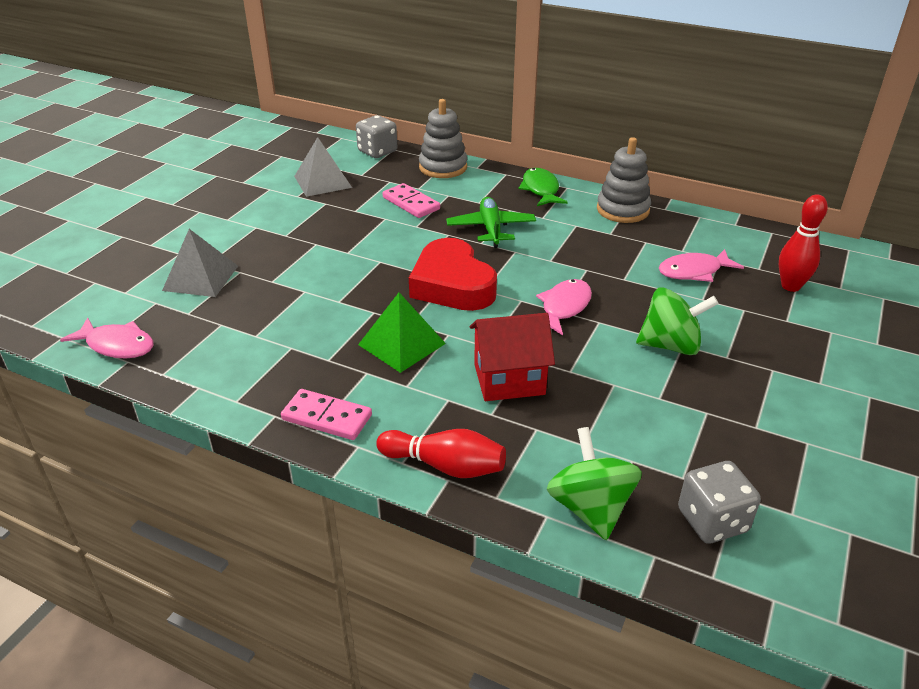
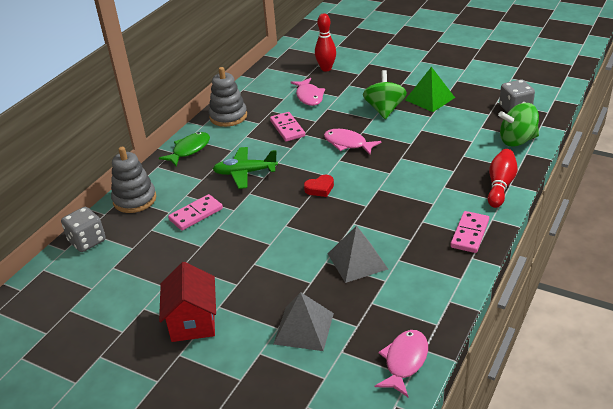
camera: 85 degrees left, 0 degrees up
grey pyramid [294,137,352,197] -> grey pyramid moved to [328,225,388,283]
green pyramid [358,293,446,373] -> green pyramid moved to [405,67,455,112]
red heart [409,238,497,311] -> red heart [304,175,334,197], size x0.44
red house [470,313,555,401] -> red house moved to [159,262,216,342]
green fish [519,168,568,206] -> green fish turned 135 degrees clockwise [159,132,210,166]
none -> pink domino [270,112,305,142]

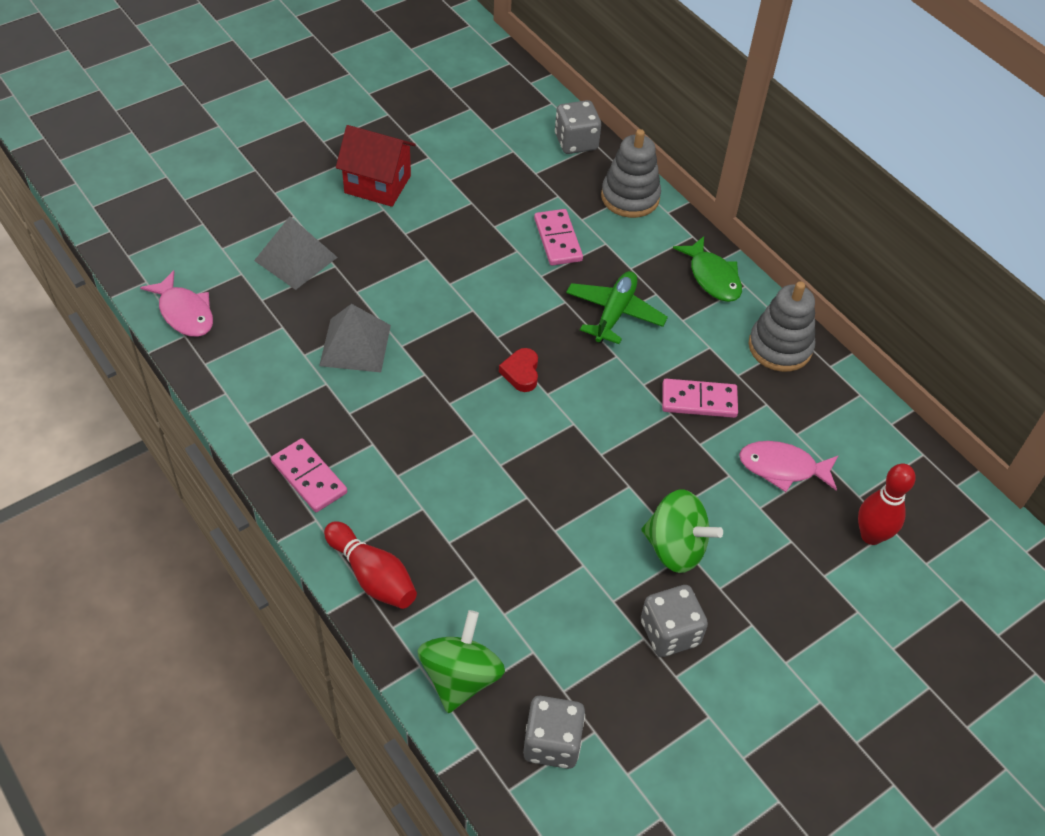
camera: 110 degrees right, 15 degrees up
pink fish [324,129,382,155] -> none
green pyramid [405,67,455,112] -> grey dice [641,585,708,657]

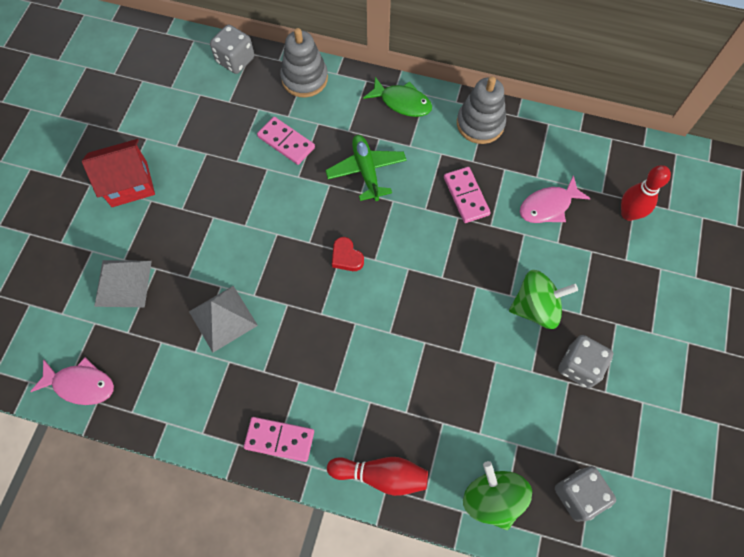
camera: 35 degrees left, 15 degrees up
pink domino [662,379,738,418] -> pink domino turned 75 degrees counterclockwise [444,167,491,223]

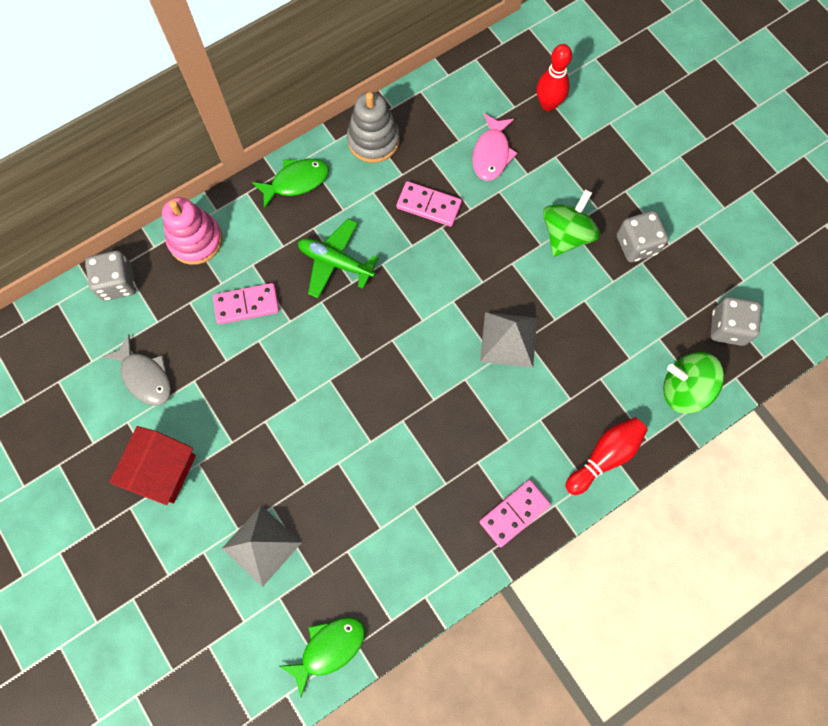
camera: 50 degrees left, 5 degrees up
pink fish [30,357,114,405] -> green fish [279,617,365,697]
grey pyramid [189,286,258,352] -> grey pyramid moved to [480,312,537,368]
grey stacking toy [280,28,328,98] -> pink stacking toy [162,197,222,265]
red heart [332,237,364,271] -> none
none -> grey fish [102,335,171,406]

